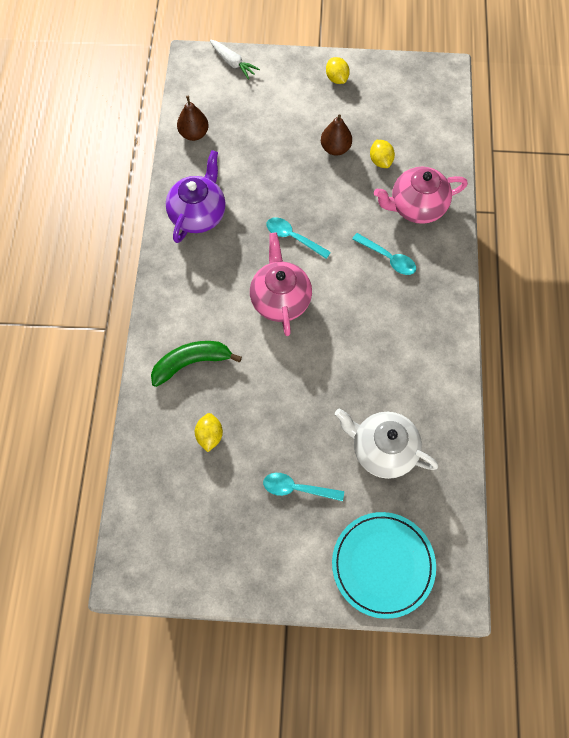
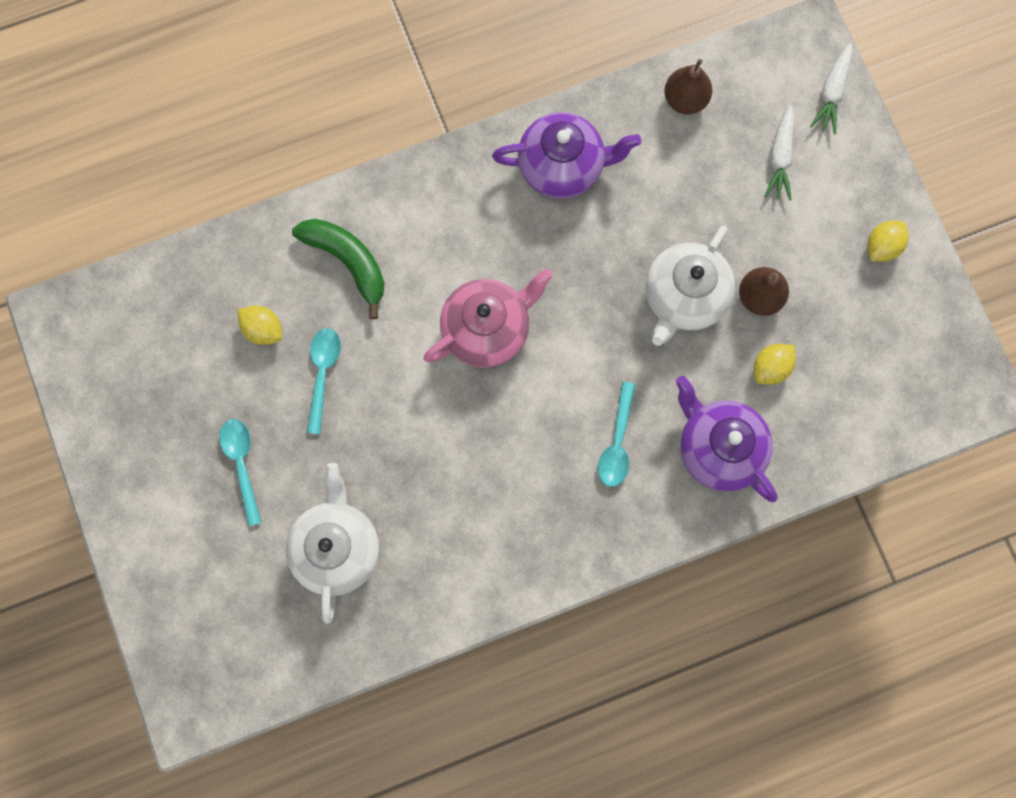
camera: 65 degrees right, 10 degrees up
yellow lemon [195,413,223,452] -> yellow lemon turned 60 degrees clockwise [238,305,282,345]
turquoise spoon [266,217,331,259] -> turquoise spoon moved to [307,328,341,434]
turquoise plate [332,512,436,619] -> none
pink teapot [374,167,468,224] -> purple teapot [676,376,778,502]
none -> white teapot [646,225,735,346]
none -> white carrot [764,105,794,201]

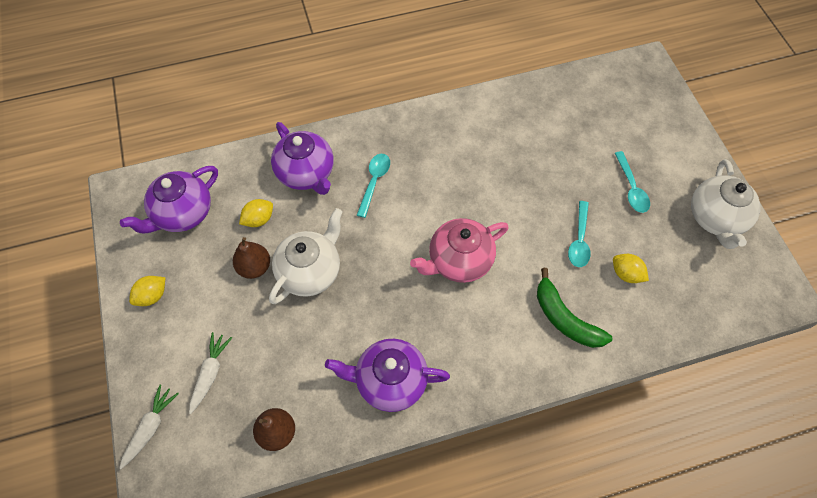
camera: 175 degrees left, 15 degrees down
white teapot [286,463,379,624] -> white teapot moved to [691,159,761,249]
none -> purple teapot [120,166,218,233]

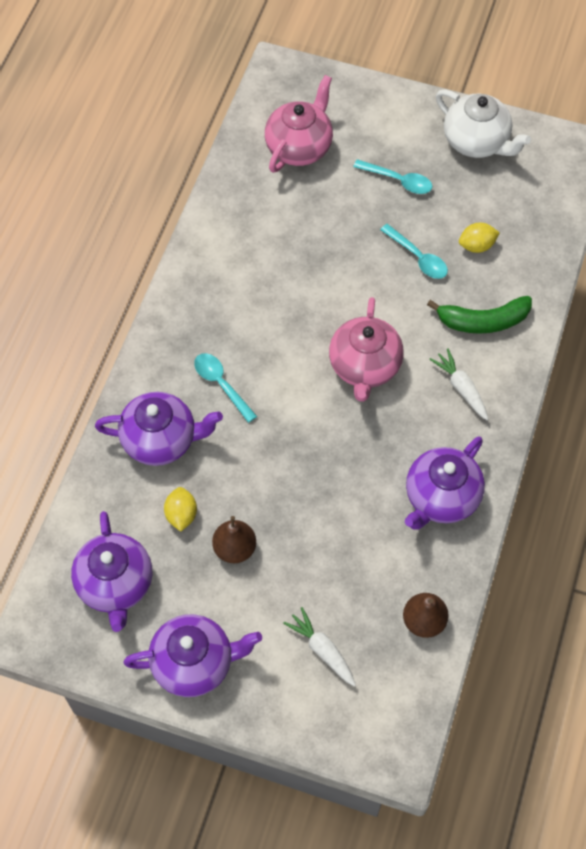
camera: 55 degrees left, 0 degrees up
white carrot [119,385,179,469] -> white carrot moved to [429,348,489,420]
yellow lemon [129,276,165,306] -> purple teapot [124,614,262,697]
white teapot [269,208,343,304] -> none
none -> pink teapot [265,75,333,173]

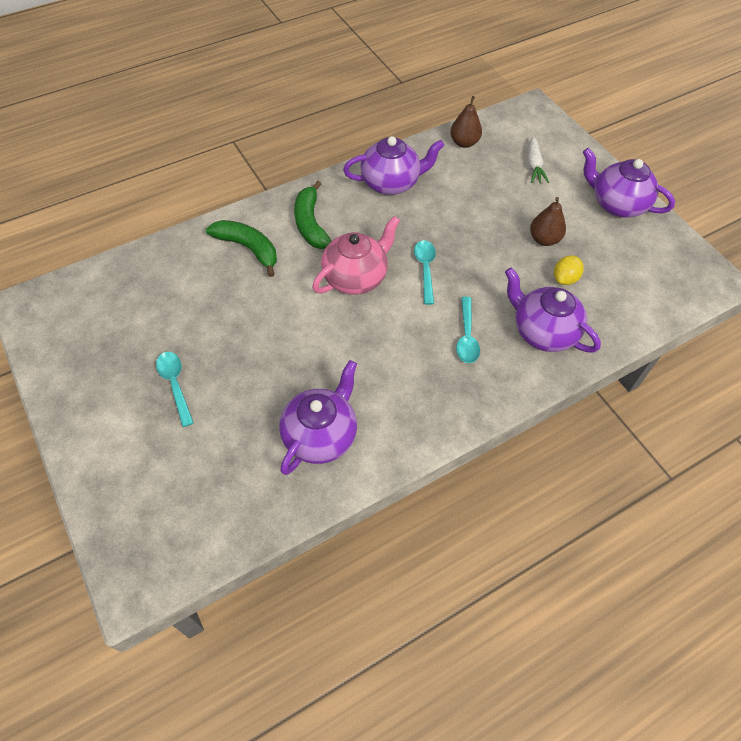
camera: 140 degrees left, 5 degrees down
purple teapot [71,511,152,632] -> purple teapot moved to [279,360,357,475]
pink teapot [265,75,333,173] -> none
turquoise spoon [380,224,448,279] -> turquoise spoon moved to [414,240,436,305]
white carrot [429,348,489,420] -> green banana [294,181,331,249]
white teapot [436,89,531,158] -> none
yellow lemon [459,223,500,253] -> none

